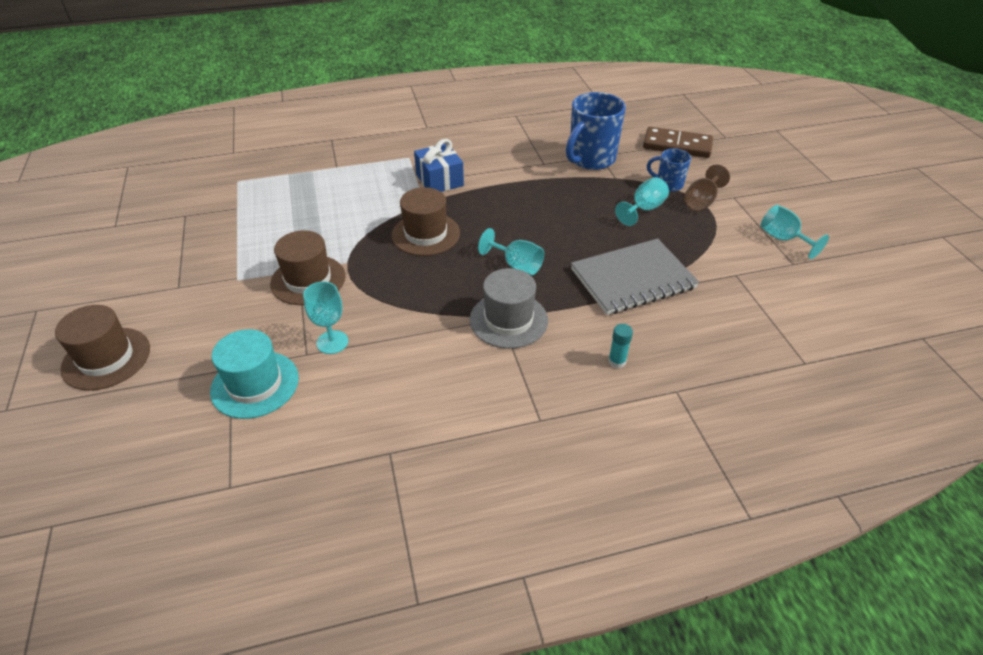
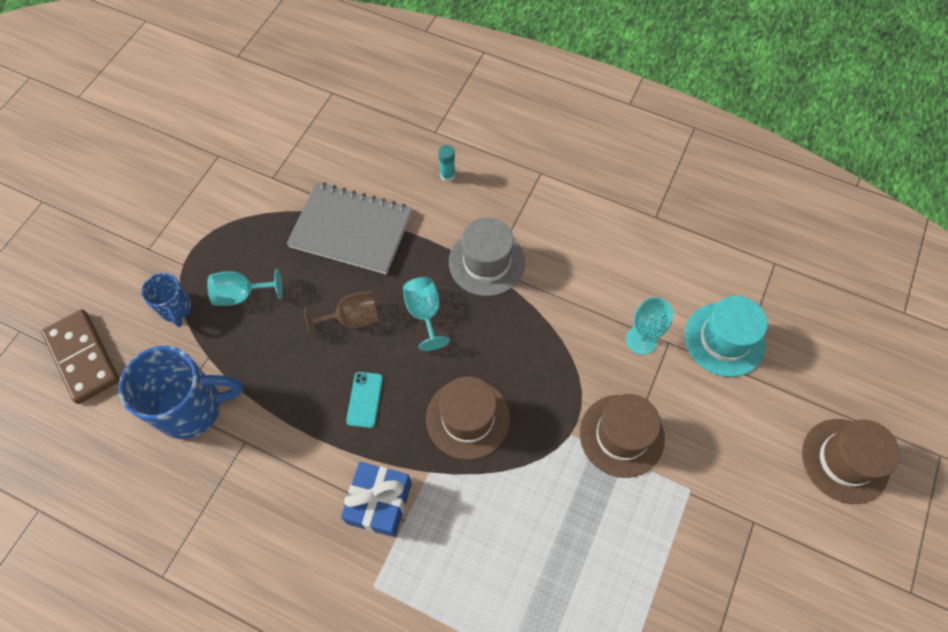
camera: 140 degrees left, 20 degrees up
brown goblet [684,164,730,211] -> brown goblet moved to [304,291,378,338]
turquoise goblet [761,205,829,259] -> none
none -> turquoise phone [346,372,383,428]

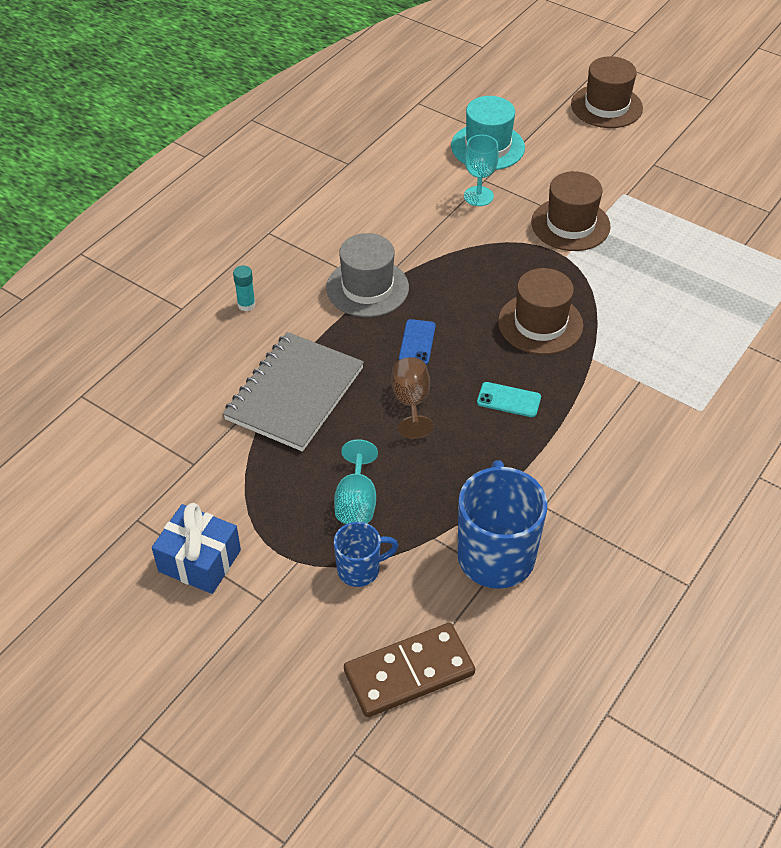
camera: 80 degrees left, 15 degrees down
blue gift [341,462,412,537] -> blue gift moved to [152,503,241,594]
turquoise goblet [403,277,450,351] -> blue phone [399,319,436,365]

